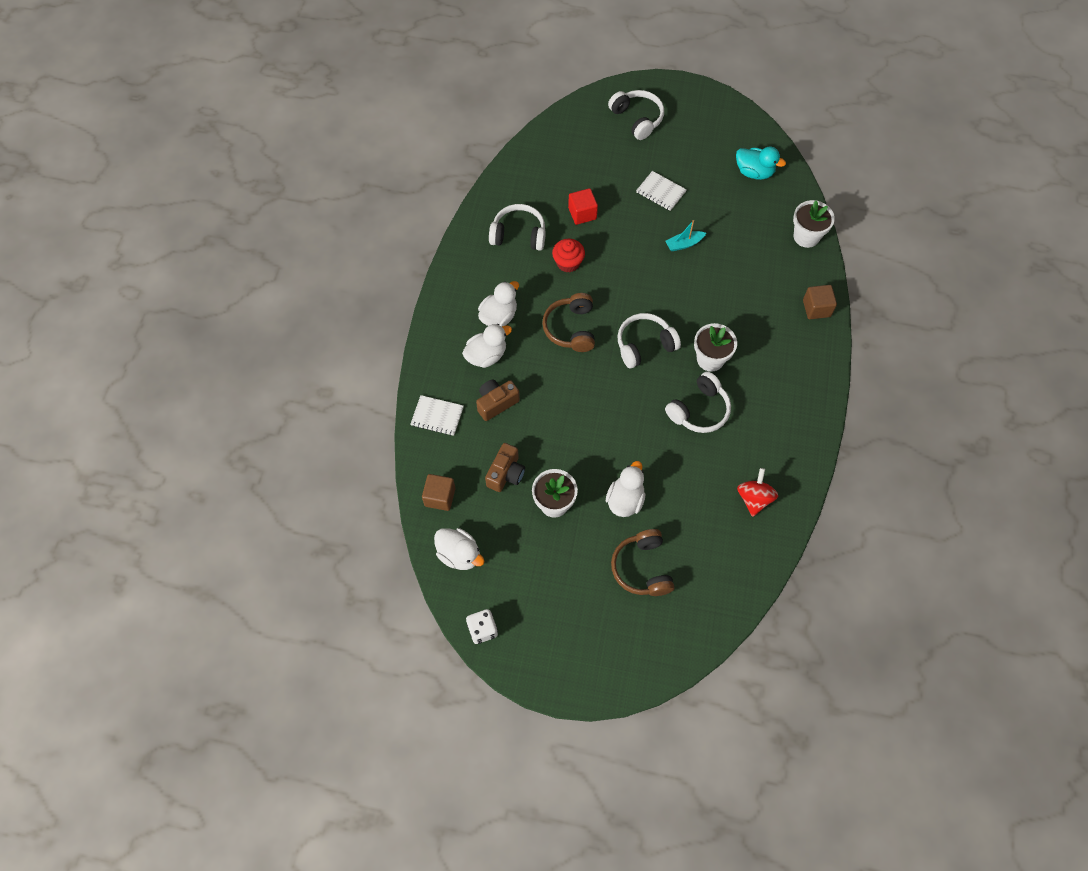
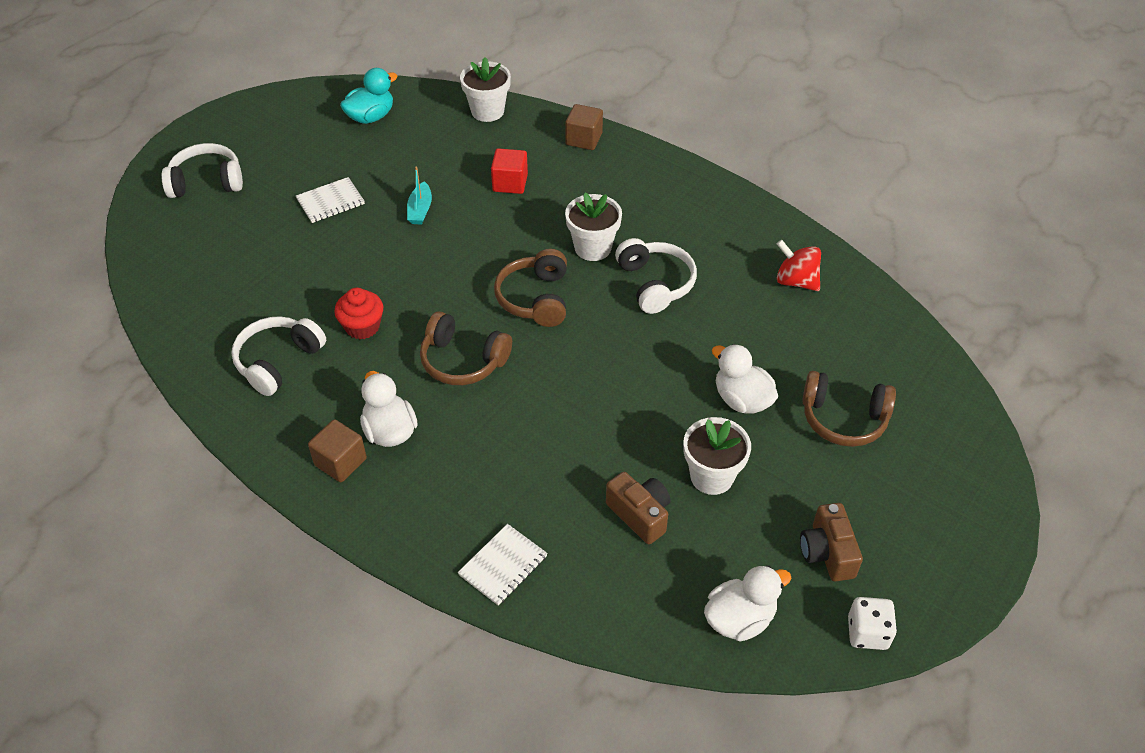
camera: 65 degrees left, 15 degrees down
brown cube [422,474,455,511] -> brown cube moved to [308,419,367,482]
white duck [462,324,512,368] -> none
brown camera [476,380,520,421] -> brown camera moved to [800,503,863,582]
red cube [568,188,598,225] -> red cube moved to [491,148,528,194]
white headphones [617,313,681,368] -> brown headphones [494,249,567,327]

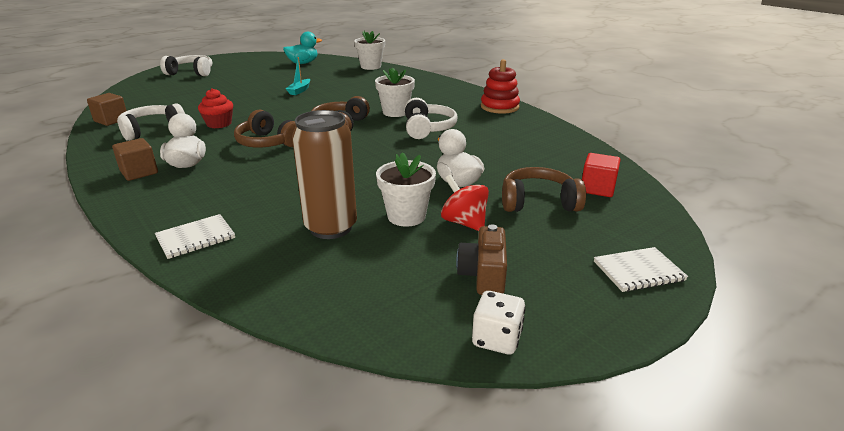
camera: 15 degrees right, 20 degrees down
white notebook [296,177,365,223] -> white notebook moved to [594,247,688,292]
red cube [491,148,528,194] -> red cube moved to [582,153,621,197]
brown cube [565,104,603,150] -> brown cube moved to [87,93,127,126]
brown camera [606,472,671,544] -> brown can [292,110,357,239]
white duck [704,565,791,642] -> none
red spinning top [777,240,821,291] -> red spinning top moved to [441,175,489,231]
brown headphones [802,371,896,447] -> brown headphones turned 150 degrees clockwise [502,167,586,212]
none -> red stacking toy [481,59,520,114]

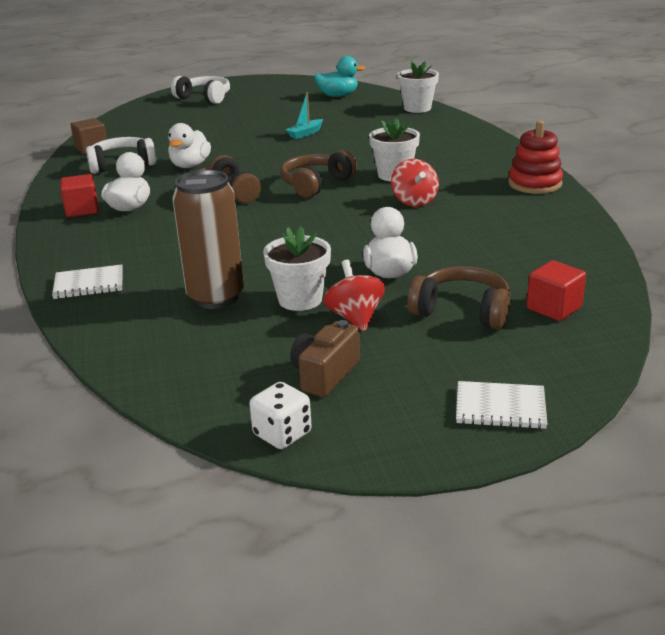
camera: 25 degrees right, 0 degrees up
brown cube [112,138,158,181] -> red cube [60,174,99,217]
red cupcake [198,88,233,128] -> white duck [168,123,211,168]
white headphones [405,98,457,139] -> red spinning top [391,159,439,207]

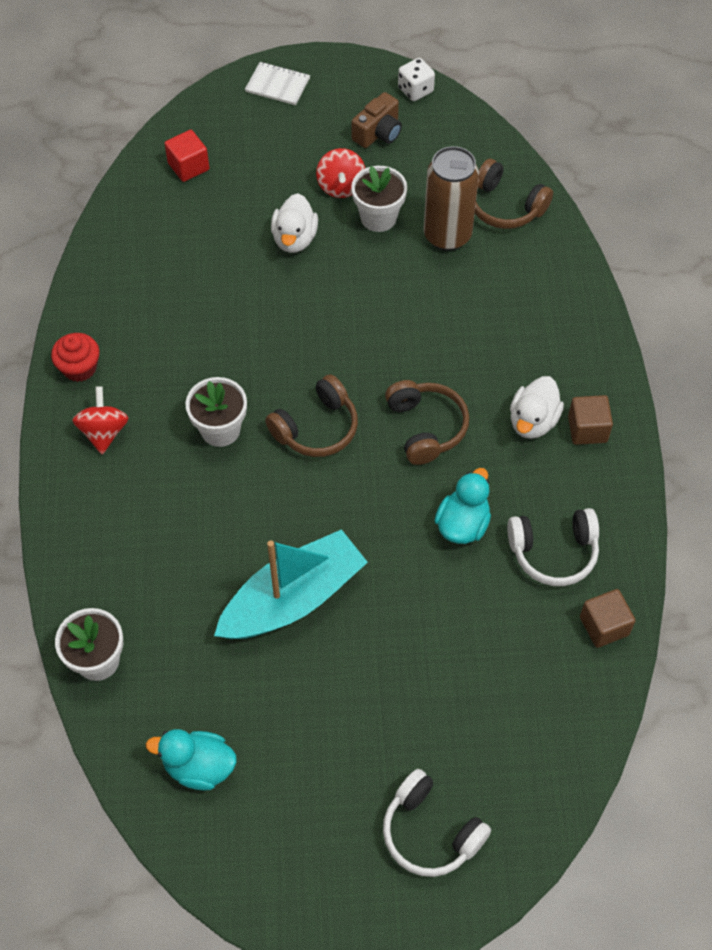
camera: 170 degrees left, 30 degrees up
white notebook [52,264,123,299] -> none
red cube [60,174,99,217] -> brown cube [568,395,613,445]
white duck [168,123,211,168] -> turquoise duck [434,468,491,544]
turquoise boat [286,92,323,139] -> turquoise boat [214,529,368,639], size x2.43
red spinning top [391,159,439,207] -> red spinning top moved to [72,386,128,455]
brown headphones [407,266,511,330] -> brown headphones moved to [475,159,553,229]
red stacking toy [508,121,563,194] -> red cupcake [51,333,100,382]

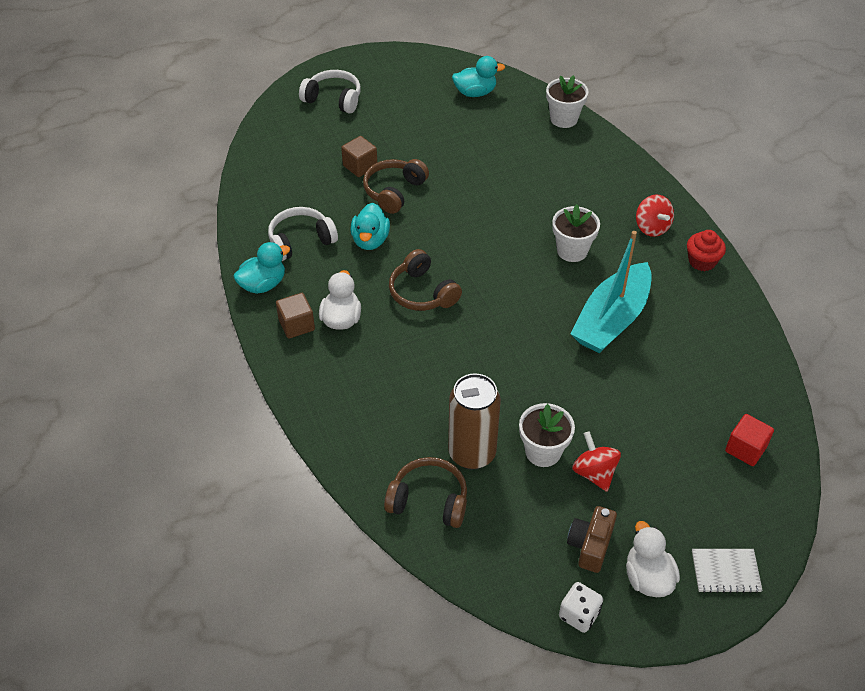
camera: 160 degrees right, 10 degrees down
turquoise boat [214,529,368,639] -> turquoise boat moved to [571,231,652,353]
brown headphones [265,374,358,457] -> brown headphones moved to [363,159,429,214]
white duck [271,193,318,253] -> white duck moved to [626,521,680,597]
brown cube [580,589,636,648] -> brown cube moved to [341,136,377,177]
none -> turquoise duck [233,242,290,294]

